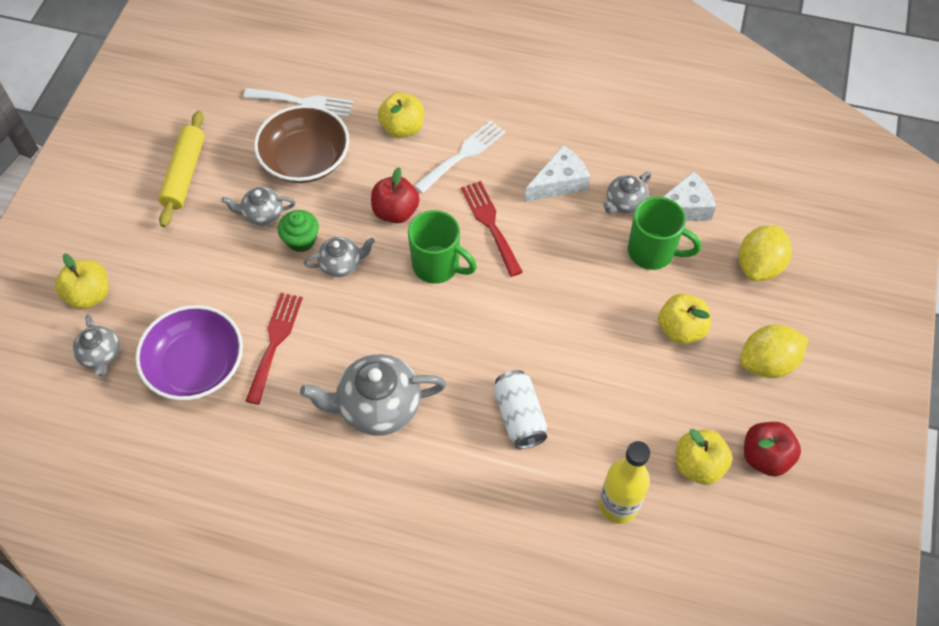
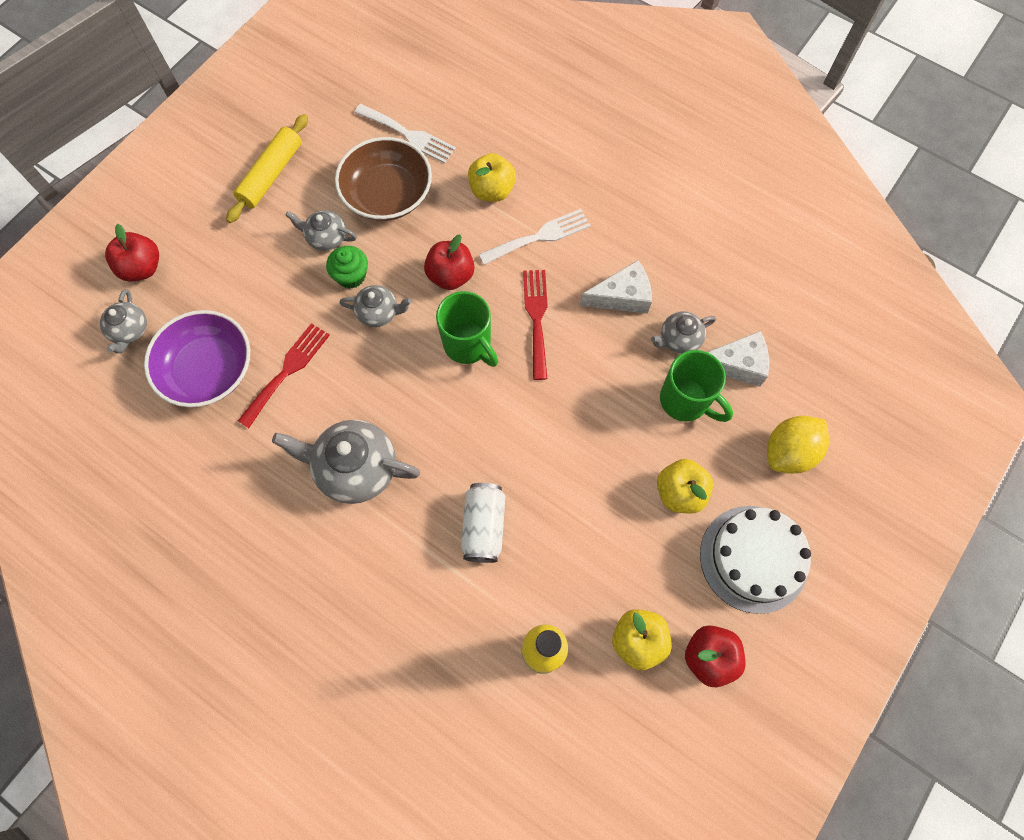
camera: 20 degrees right, 10 degrees up
yellow apple [55,253,109,309] -> red apple [105,224,159,282]
yellow lemon [740,325,808,378] -> white cake [700,506,811,614]

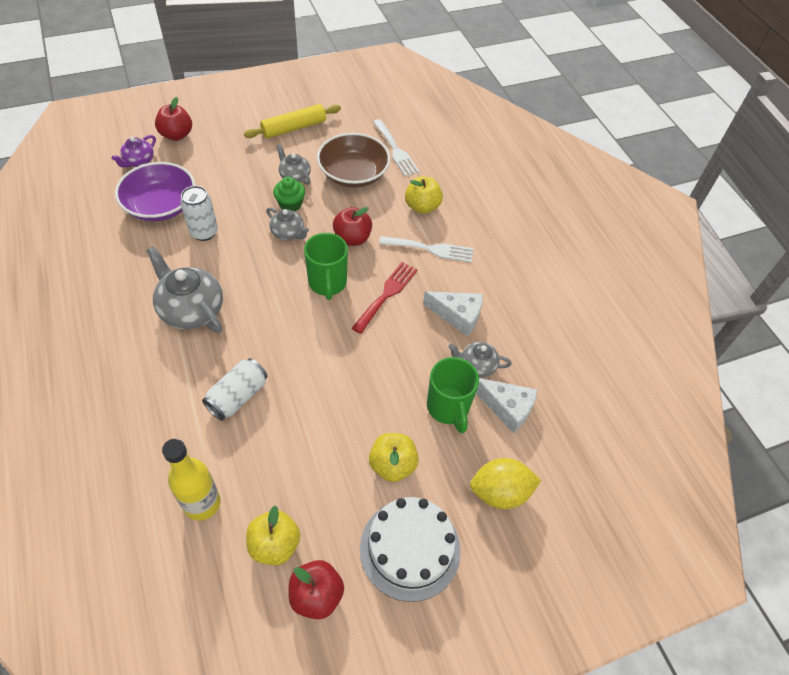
camera: 30 degrees right, 15 degrees down
grey teapot [100,289,147,353] -> purple teapot [112,135,156,168]
red fork [238,323,330,428] -> white can [180,186,218,241]

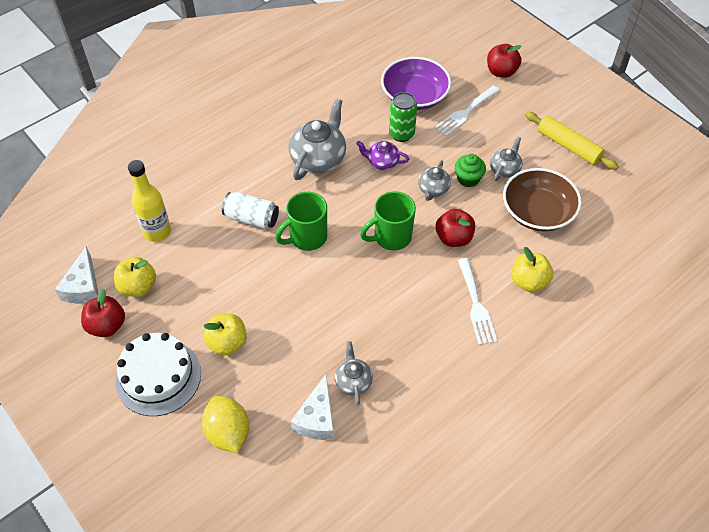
camera: 75 degrees right, 0 degrees up
purple teapot [112,135,156,168] -> purple teapot moved to [356,141,409,170]
white can [180,186,218,241] -> green can [389,92,417,142]
red fork [352,262,418,334] -> none
white fork [373,119,420,177] -> white fork moved to [435,85,500,137]
white cheese [423,291,483,337] -> white cheese moved to [55,246,99,304]
green mug [427,357,479,433] -> green mug moved to [275,192,327,251]

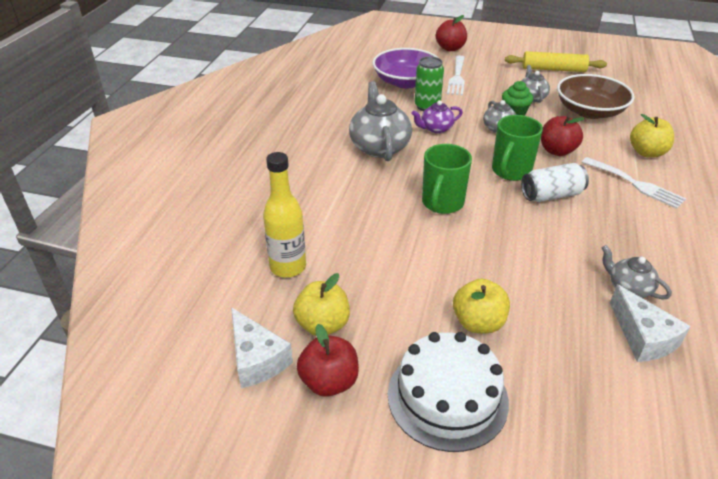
camera: 35 degrees left, 15 degrees down
yellow lemon [202,396,249,453] -> none
white can [222,192,279,229] -> white can moved to [521,163,589,202]

